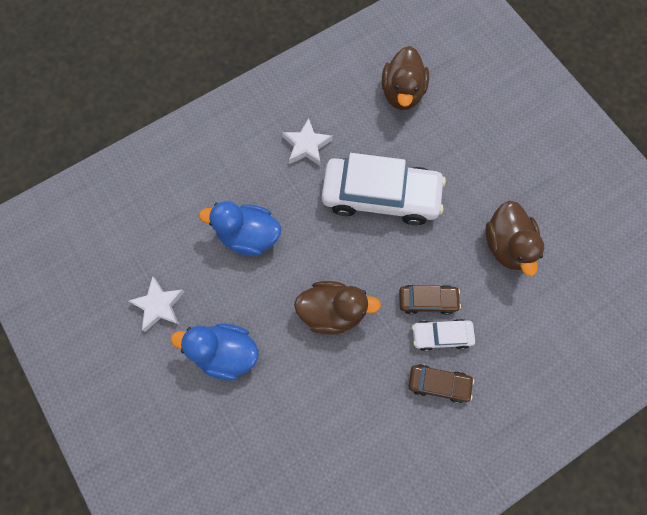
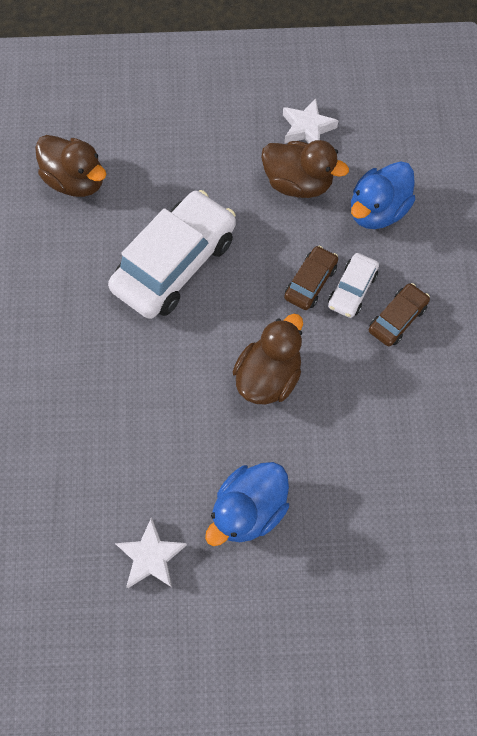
camera: 60 degrees left, 5 degrees down
blue duck [199,201,281,256] -> blue duck moved to [351,161,416,229]
white star [282,118,332,166] -> white star moved to [283,98,339,144]

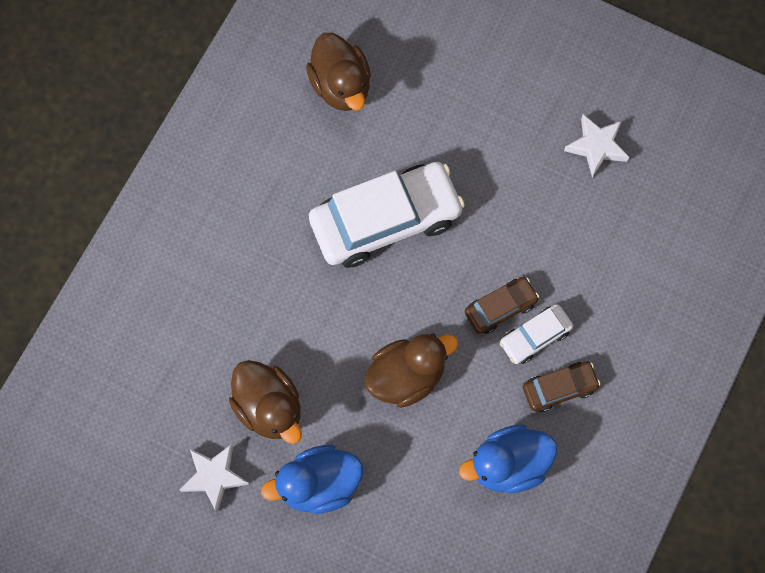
camera: 30 degrees right, 5 degrees up
brown duck [261,140,349,198] -> brown duck moved to [229,360,302,444]
blue duck [351,161,416,229] -> blue duck moved to [459,424,557,493]

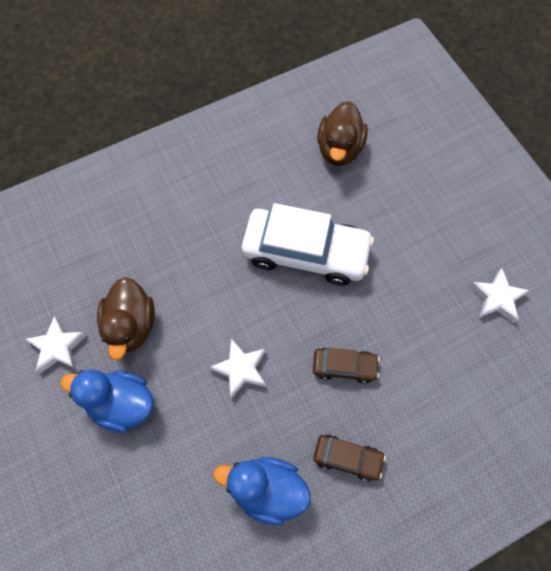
camera: 35 degrees right, 5 degrees down
brown duck [364,333,458,408] -> white star [209,339,266,399]
white car [500,304,573,364] -> none

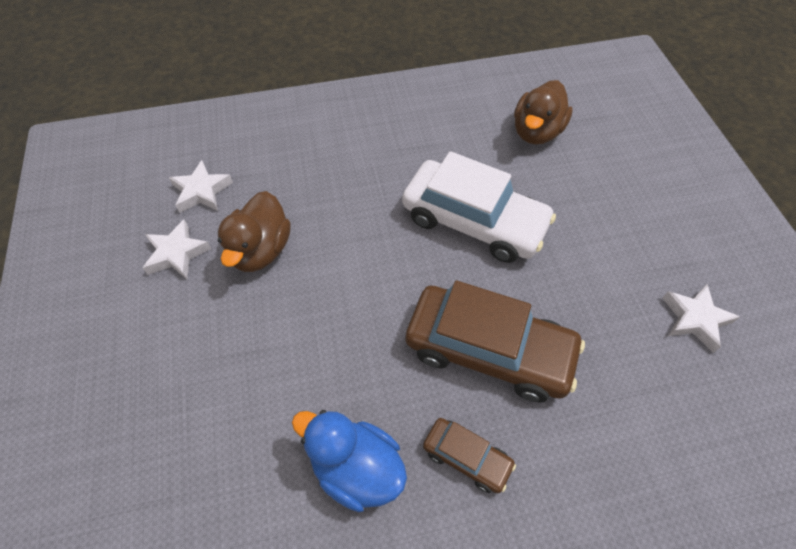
camera: 15 degrees right, 10 degrees down
blue duck [60,369,153,433] -> none
white star [209,339,266,399] -> white star moved to [169,160,233,213]
brown car [313,348,380,384] -> brown car [405,281,585,402], size x2.07

